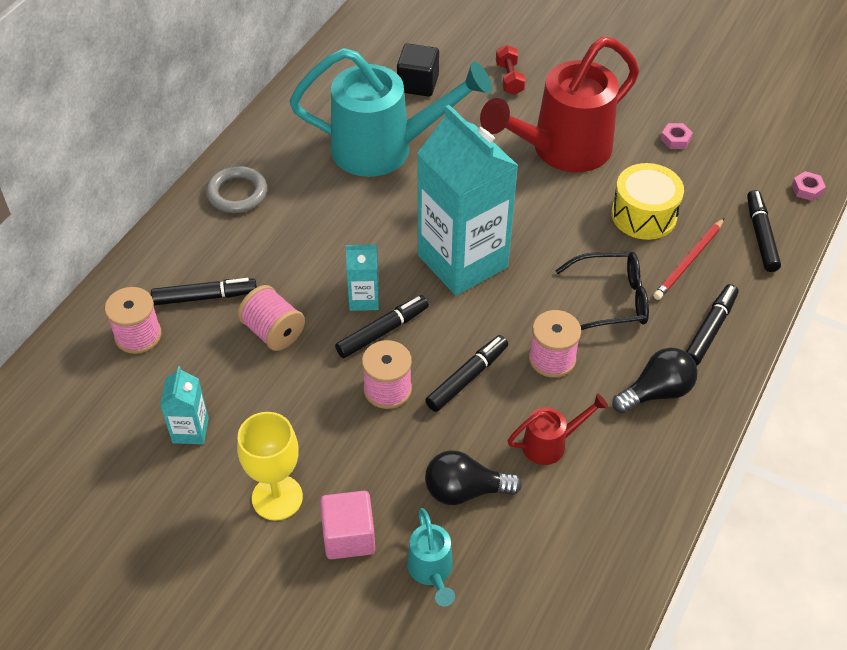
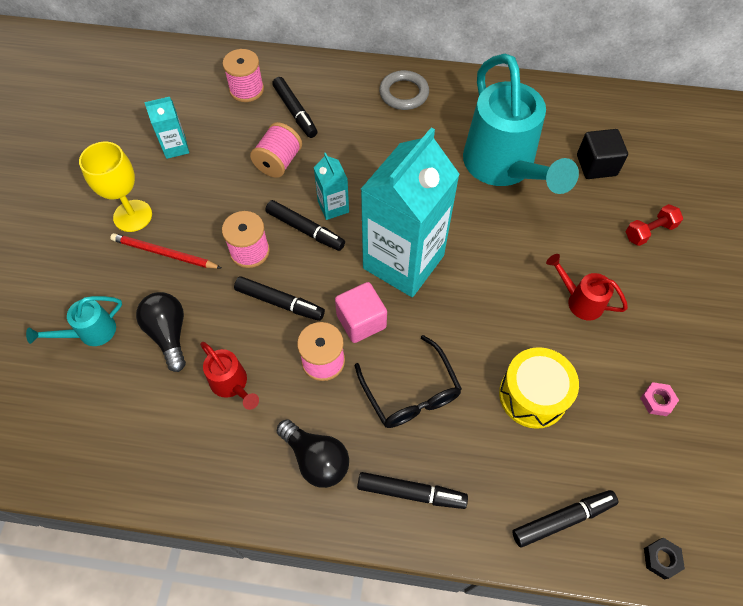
camera: 70 degrees right, 10 degrees up
pink cube [320,491,375,559] -> pink cube moved to [335,282,387,343]
red watering can [480,37,639,172] -> red watering can [546,254,628,320], size x0.44
red pencil [653,218,724,300] -> red pencil moved to [110,233,221,269]
pink nut [792,171,826,201] -> black nut [644,538,685,580]

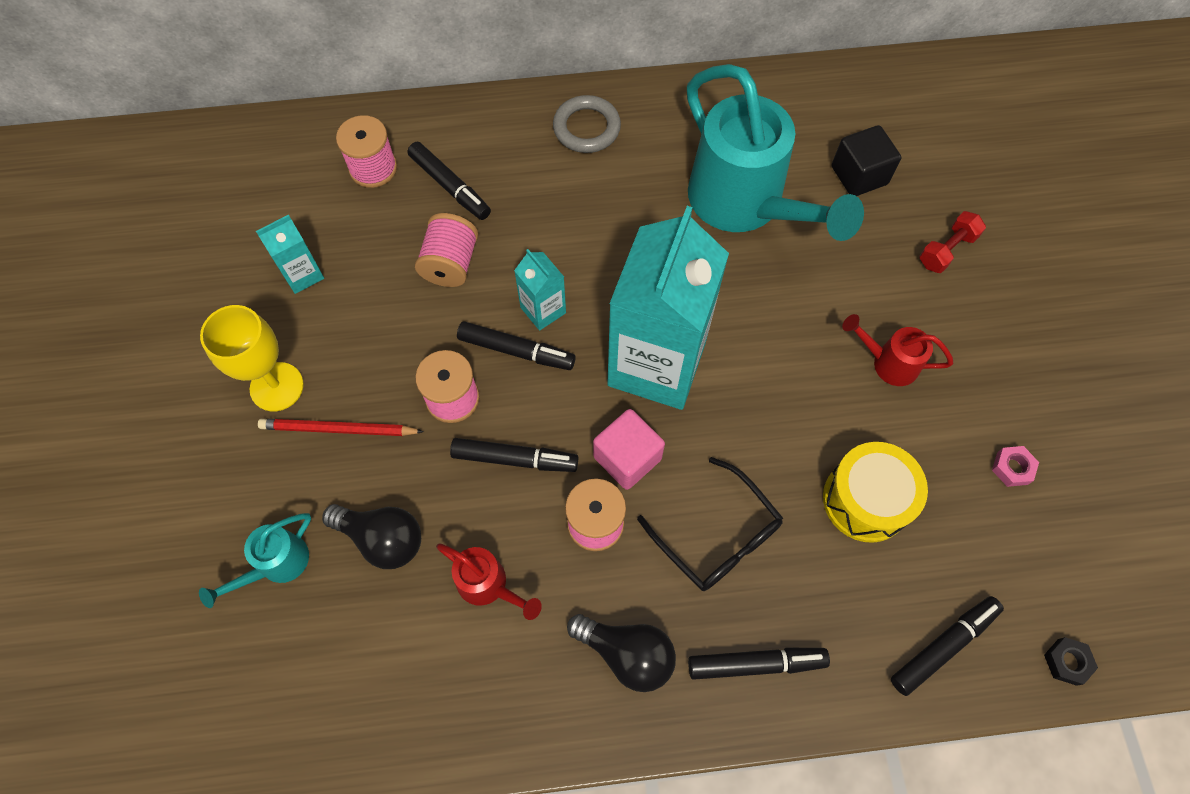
camera: 15 degrees left, 5 degrees up
black light bulb [136,292,186,372] -> black light bulb turned 150 degrees clockwise [322,504,421,569]

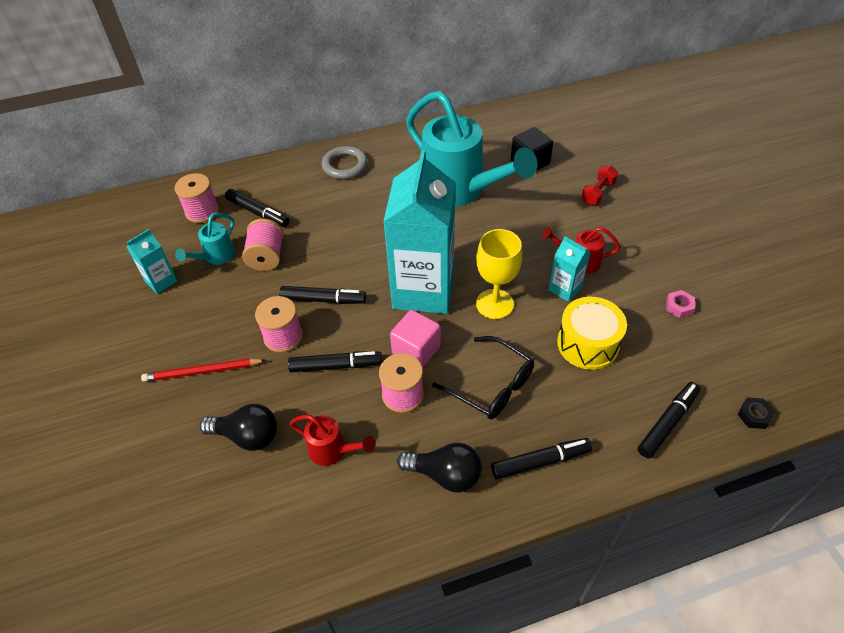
camera: 10 degrees left, 15 degrees down
turquoise watering can [199,513,311,608] -> turquoise watering can moved to [175,213,235,265]
yellow goblet [200,305,304,411] -> yellow goblet moved to [476,229,522,319]
turquoise carton [514,249,566,331] -> turquoise carton moved to [548,236,591,302]

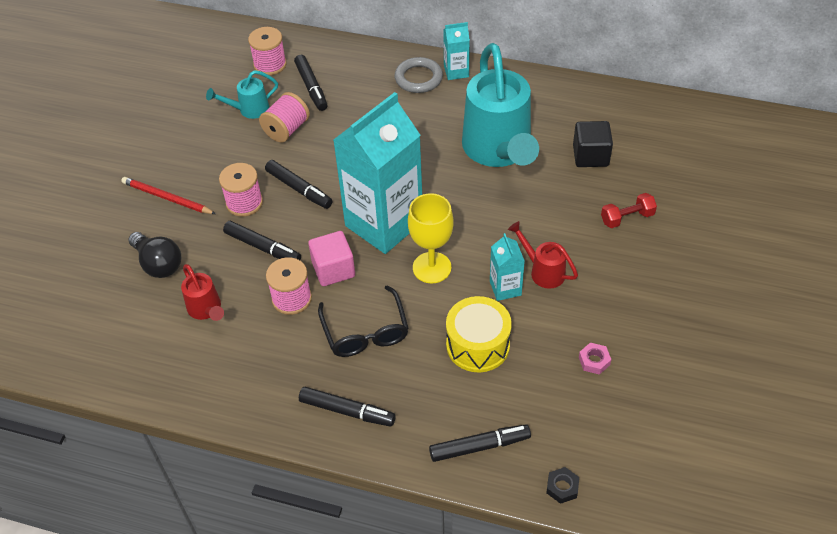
camera: 35 degrees right, 0 degrees up
turquoise carton [127,229,177,294] -> turquoise carton moved to [443,22,470,80]
black light bulb [397,442,482,493] -> none

